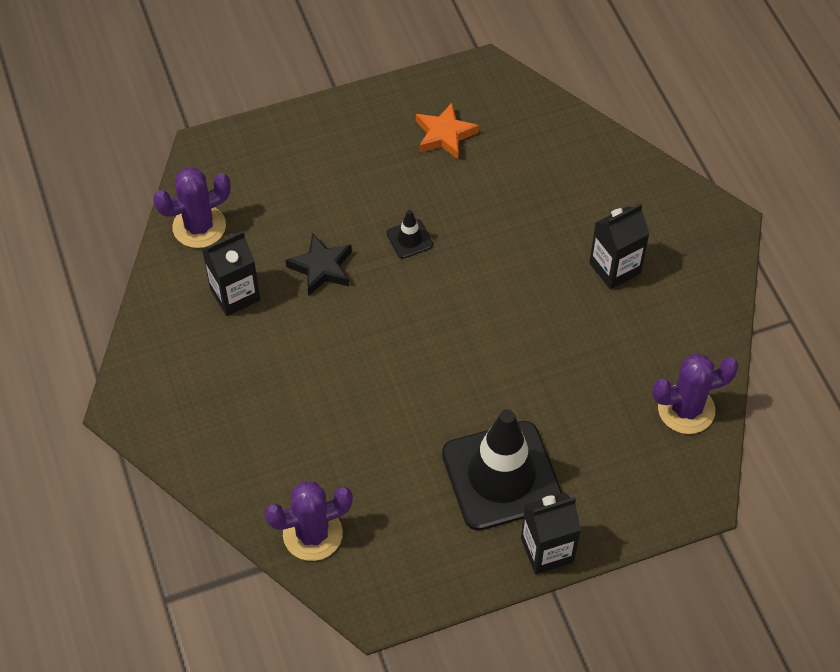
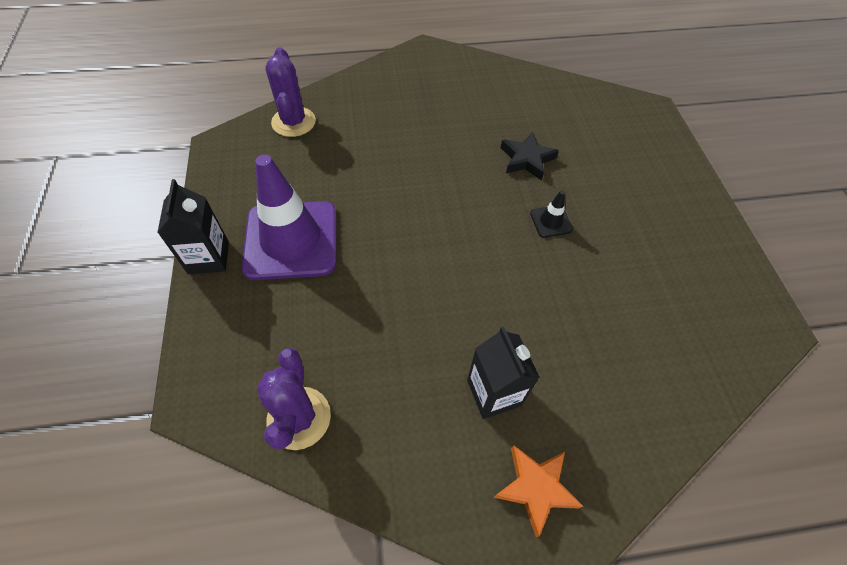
camera: 100 degrees right, 0 degrees up
purple cactus [153,167,231,248] -> none
black carton [202,231,260,316] -> none
orange star [416,103,479,159] -> orange star moved to [494,445,583,537]
black traffic cone [442,409,562,531] -> purple traffic cone [242,155,336,280]

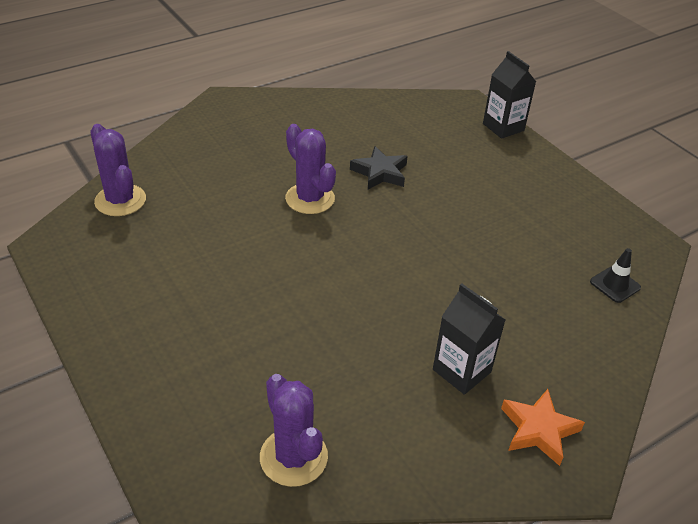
camera: 25 degrees left, 15 degrees down
black carton [157,179,229,274] -> black carton moved to [483,51,536,139]
purple traffic cone [242,155,336,280] -> none
black traffic cone [530,190,573,238] -> black traffic cone moved to [590,248,641,303]
none -> purple cactus [285,124,336,214]

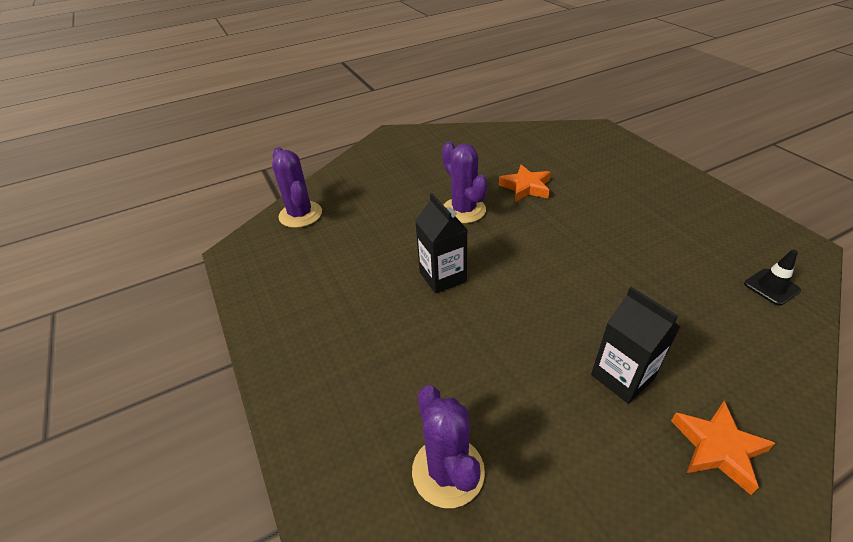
camera: 10 degrees right, 0 degrees up
black star [350,146,408,190] -> orange star [499,164,551,202]
black carton [483,51,536,139] -> black carton moved to [415,193,467,294]

